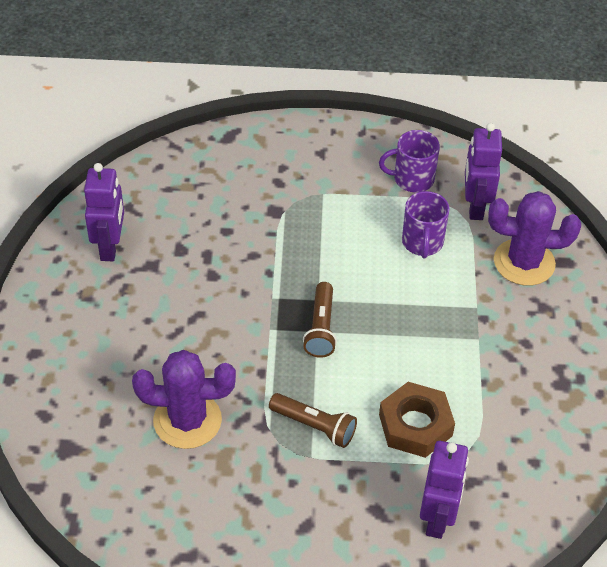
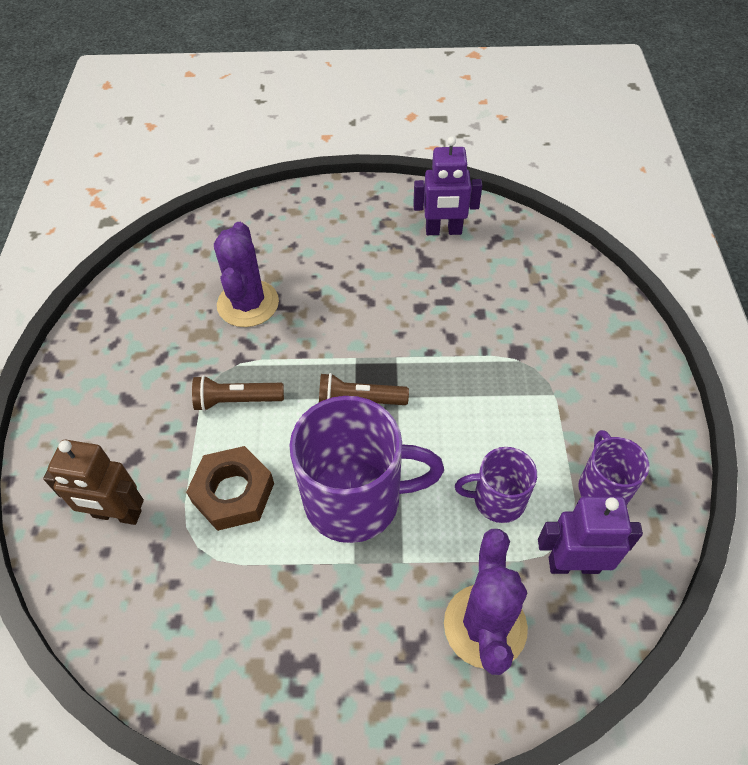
camera: 90 degrees right, 5 degrees up
brown flashlight [269,393,357,448] -> brown flashlight turned 60 degrees clockwise [192,375,284,411]
purple robot [420,441,469,539] -> brown robot [43,440,144,525]
none -> purple mug [289,396,444,543]

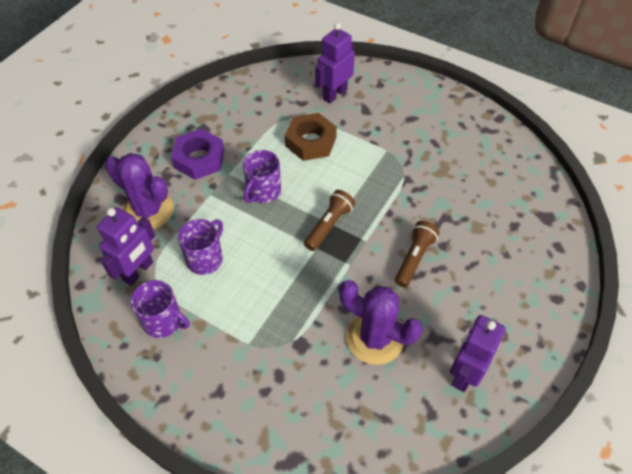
camera: 120 degrees right, 0 degrees up
brown robot [43,440,144,525] -> purple robot [315,23,355,103]
brown flashlight [192,375,284,411] -> brown flashlight moved to [395,221,440,288]
purple cactus [214,222,279,327] -> purple cactus moved to [339,280,423,365]
purple mug [289,396,444,543] -> purple mug [243,150,281,203], size x0.54
none -> purple nut [171,129,224,180]

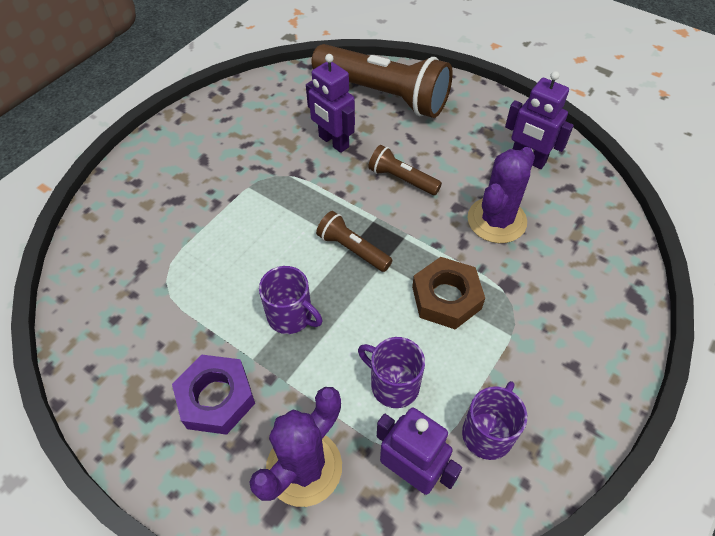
camera: 85 degrees left, 0 degrees up
brown nut [285,113,337,161] -> brown nut moved to [412,257,485,329]
purple robot [315,23,355,103] -> purple robot moved to [306,54,355,153]
none -> brown flashlight [312,44,453,118]

